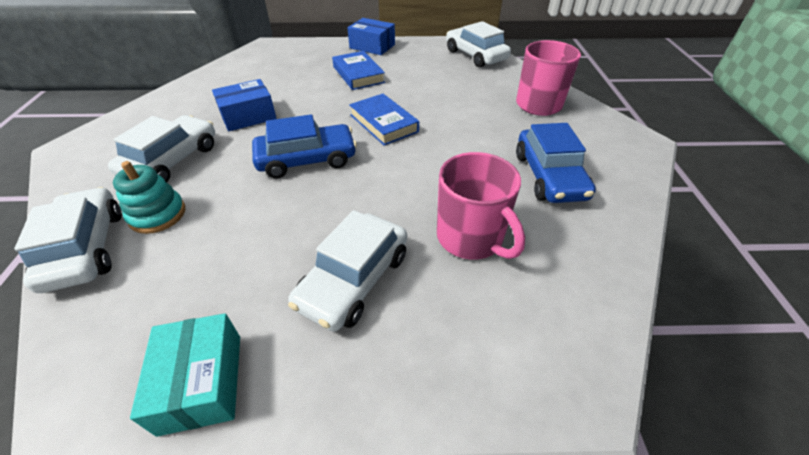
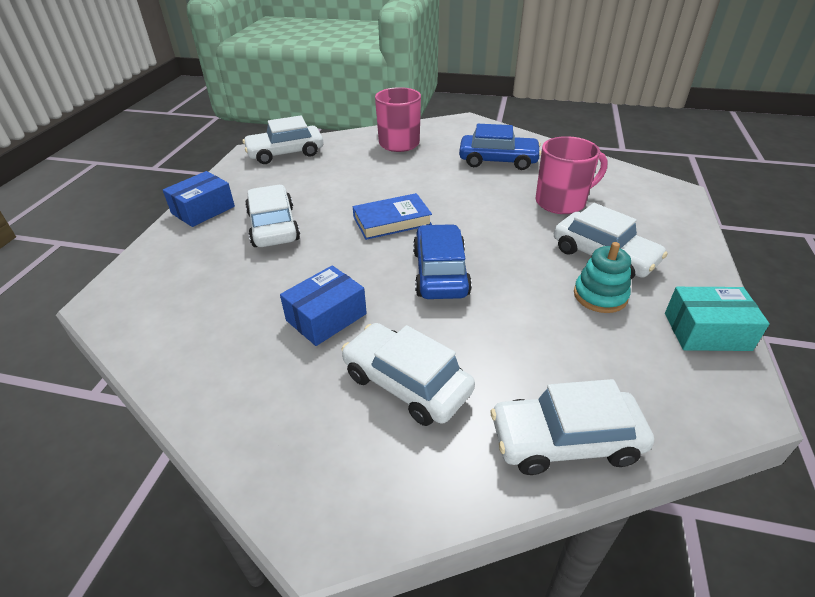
camera: 75 degrees left, 5 degrees down
turquoise stacking toy [113,161,185,234] -> turquoise stacking toy moved to [574,242,631,313]
blue box [212,79,277,131] -> blue box turned 60 degrees clockwise [280,266,367,346]
blue book [332,51,385,90] -> white car [245,185,300,247]

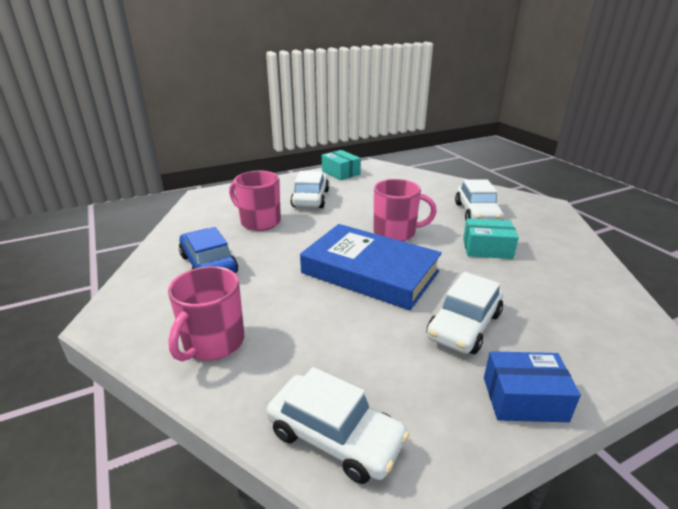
camera: 130 degrees left, 10 degrees down
blue box [280,266,367,346] -> turquoise box [463,218,519,259]
blue book [353,193,432,240] -> blue book [300,224,442,310], size x1.83
blue car [413,224,472,299] -> pink mug [373,179,437,241]
white car [491,379,654,475] -> none
turquoise stacking toy [574,242,631,313] -> none

